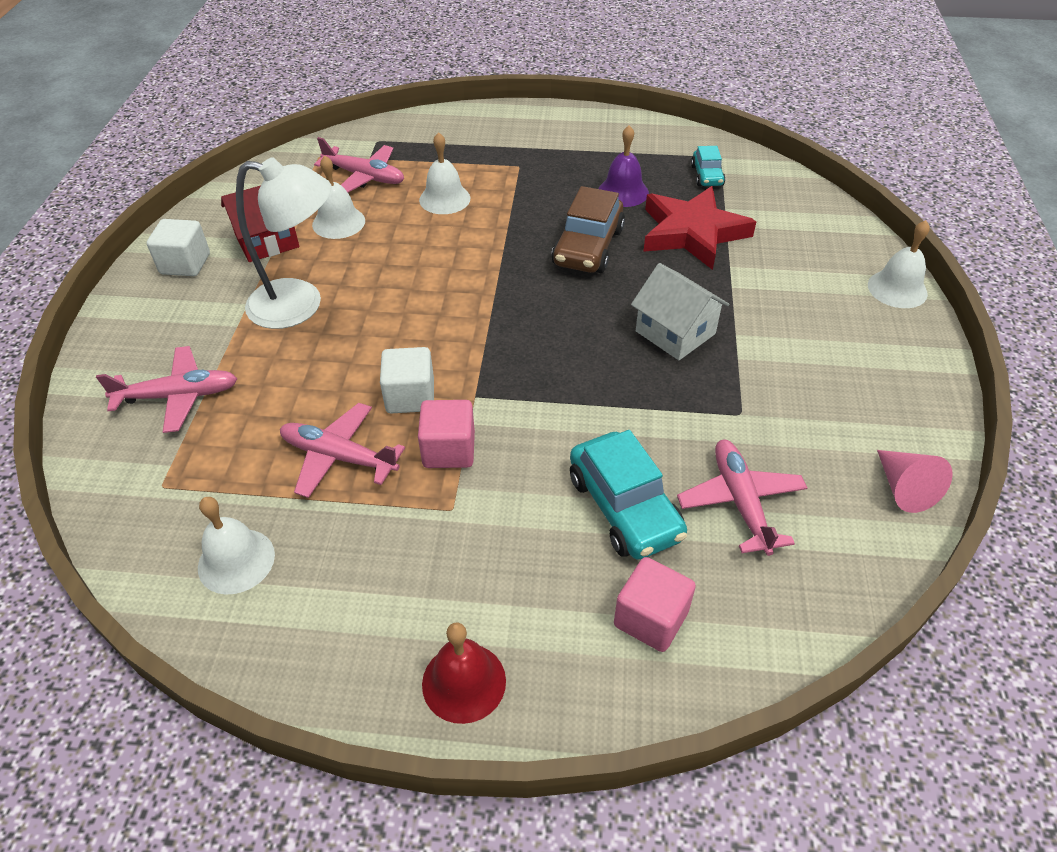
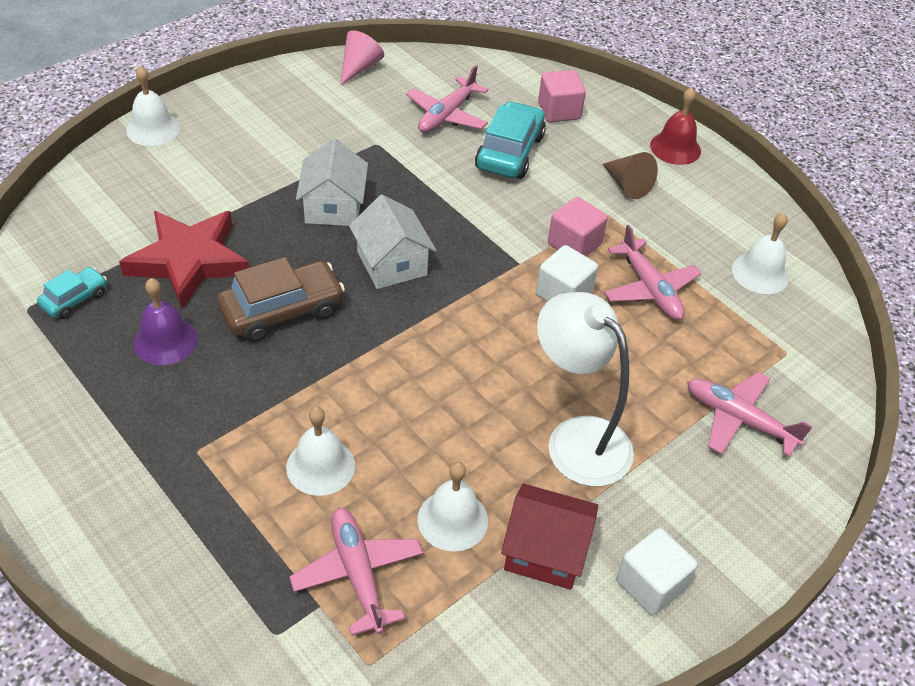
camera: 140 degrees left, 0 degrees up
none -> white house [349,195,436,289]
none -> brown cone [602,152,658,199]

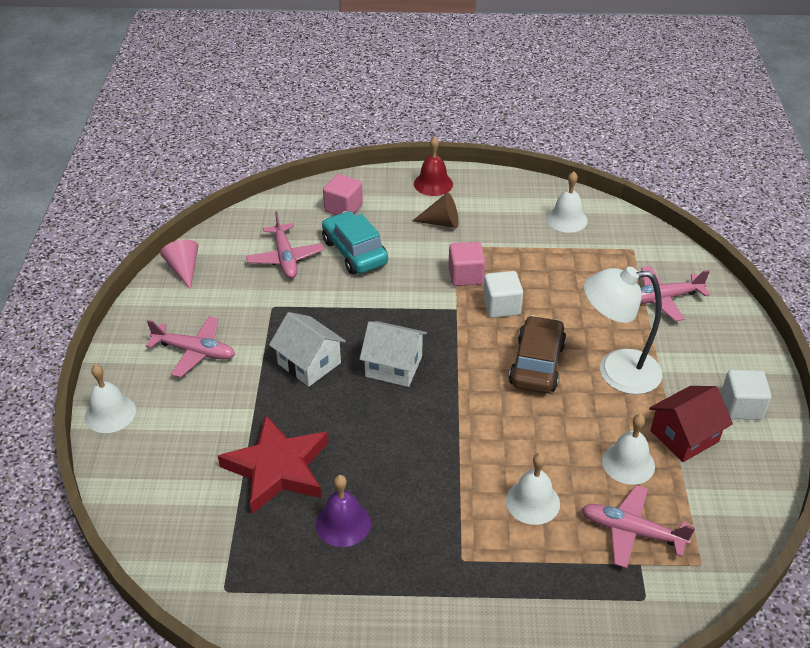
camera: 45 degrees left, 5 degrees down
turquoise car [37,267,107,319] -> none
brown car [217,257,345,342] -> brown car moved to [509,315,566,393]
pink plane [604,225,701,320] -> pink plane moved to [146,316,235,378]

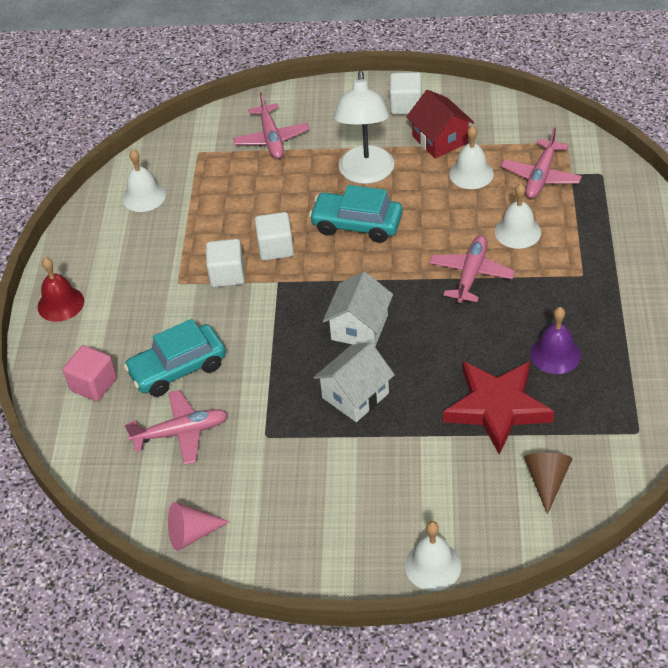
camera: 85 degrees left, 5 degrees up
pink plane [146,316,235,378] -> pink plane moved to [429,235,515,303]
brown cone [412,192,459,228] -> brown cone moved to [524,453,573,515]
pink cube [448,242,485,286] -> white cube [206,239,245,287]
brown car [509,315,566,393] -> turquoise car [309,185,403,243]

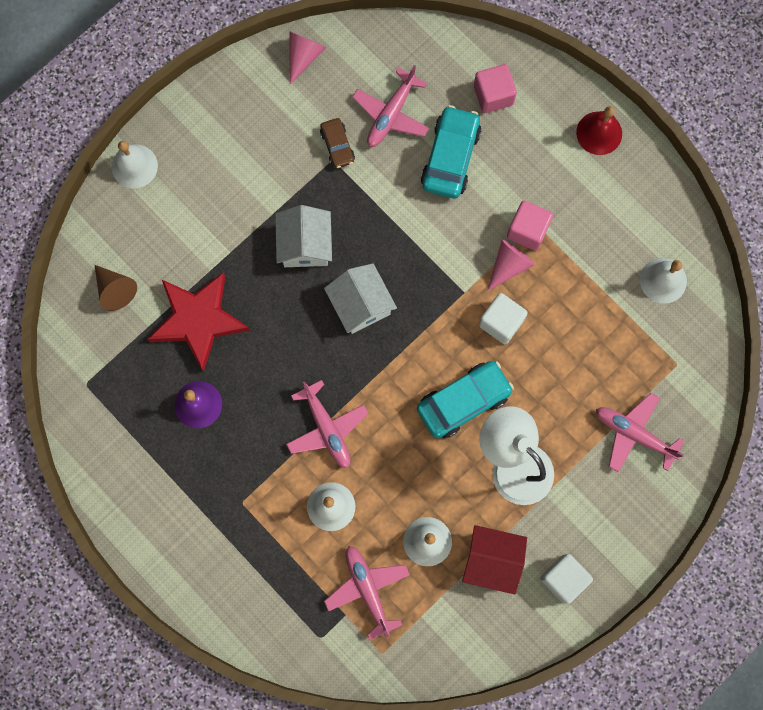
camera: 130 degrees right, 30 degrees up
white cube [206,239,245,287] -> pink cone [487,239,535,291]
none -> brown car [320,118,355,168]
none -> pink cube [507,201,553,251]

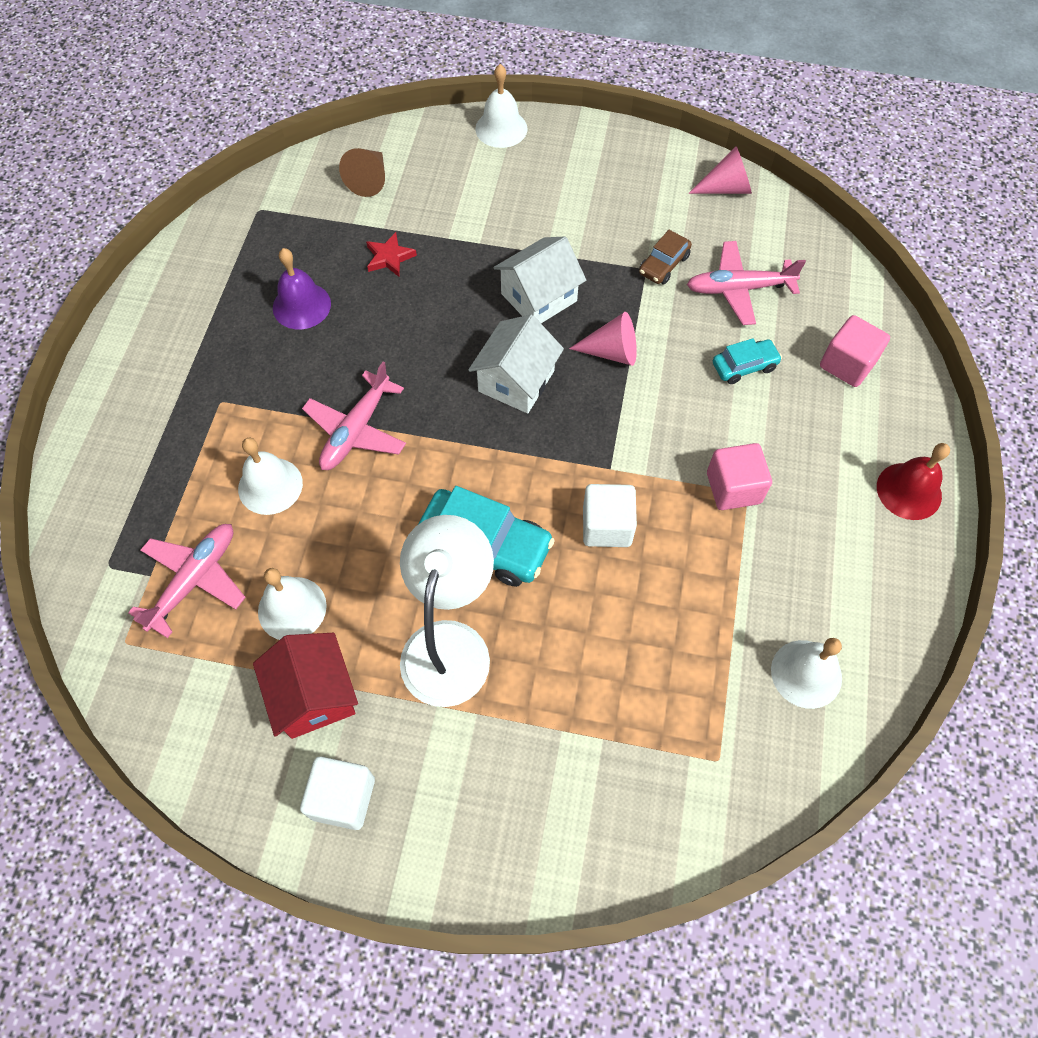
camera: 55 degrees right, 15 degrees down
red star [148,272,250,372] -> red star [366,232,417,277], size x0.43
turquoise car [421,105,481,198] -> turquoise car [713,338,782,384], size x0.55
pink cone [487,239,535,291] -> pink cone moved to [569,312,637,366]
pink plane [596,393,684,472] -> none

